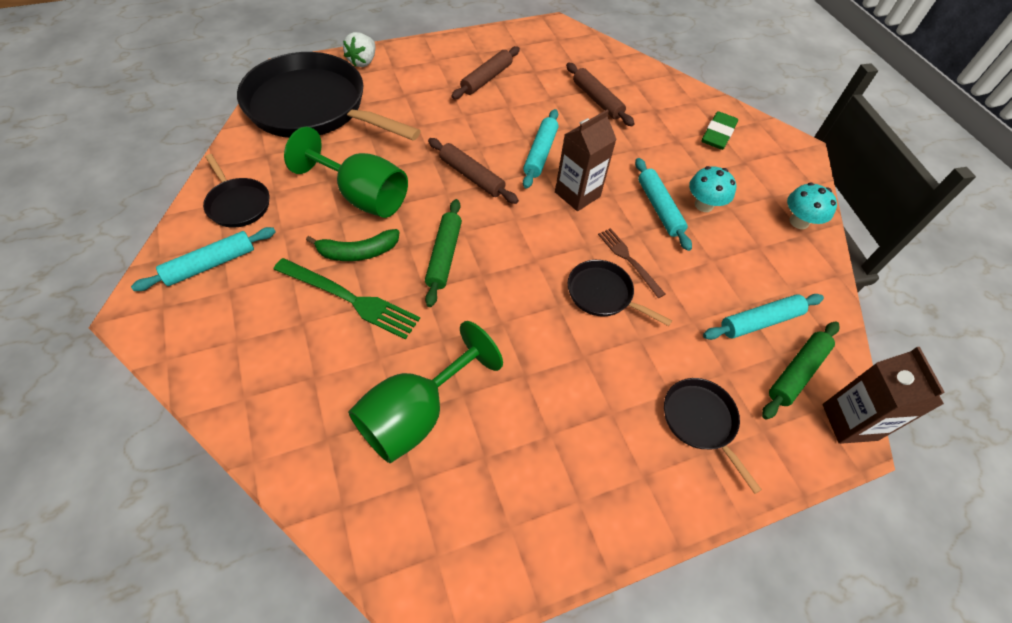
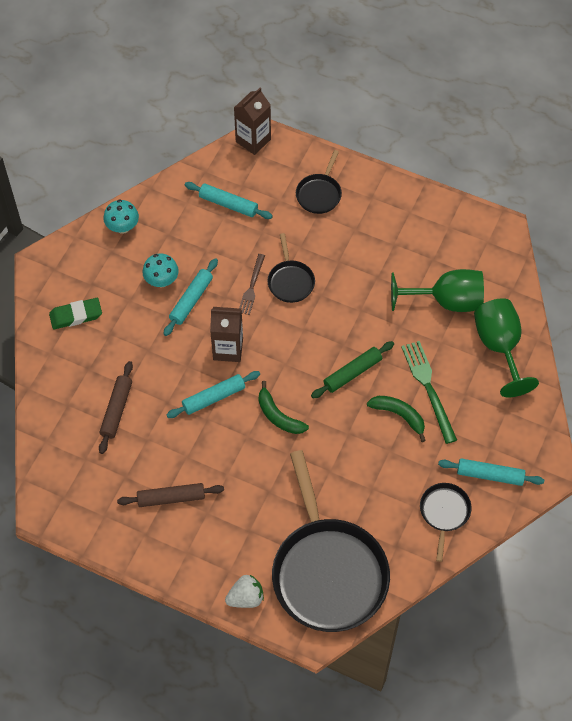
camera: 130 degrees left, 5 degrees up
green goblet [284,127,408,218] -> green goblet moved to [474,298,539,397]
brown rolling pin [428,138,519,204] -> green banana [258,381,309,434]
green rolling pin [762,321,839,420] -> none

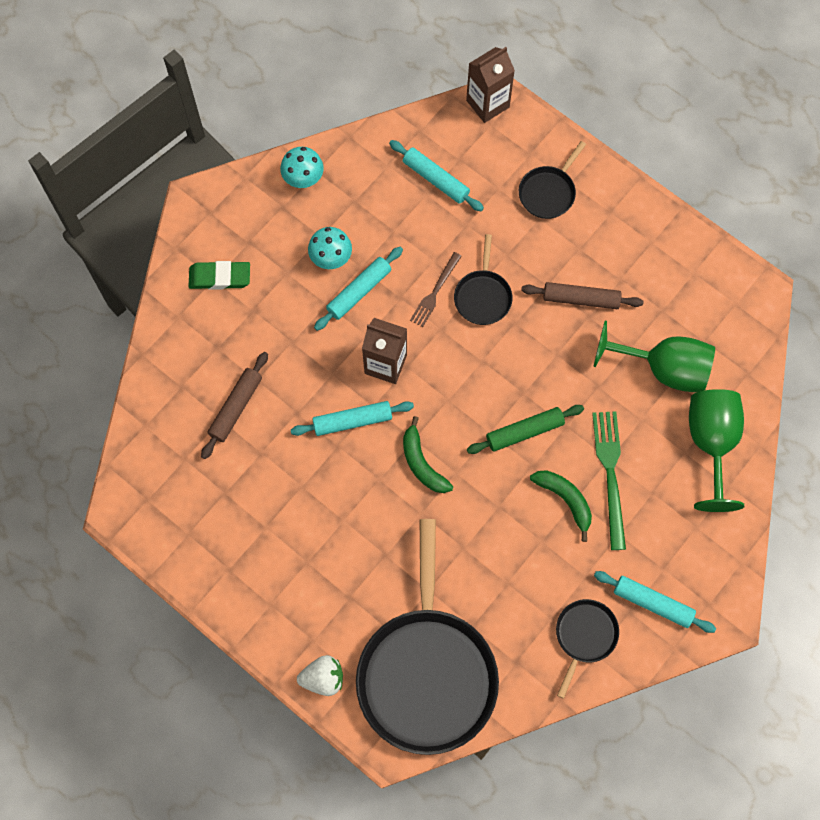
camera: 15 degrees right, 10 degrees up
brown rolling pin [117,483,224,507] -> brown rolling pin moved to [521,282,644,309]

